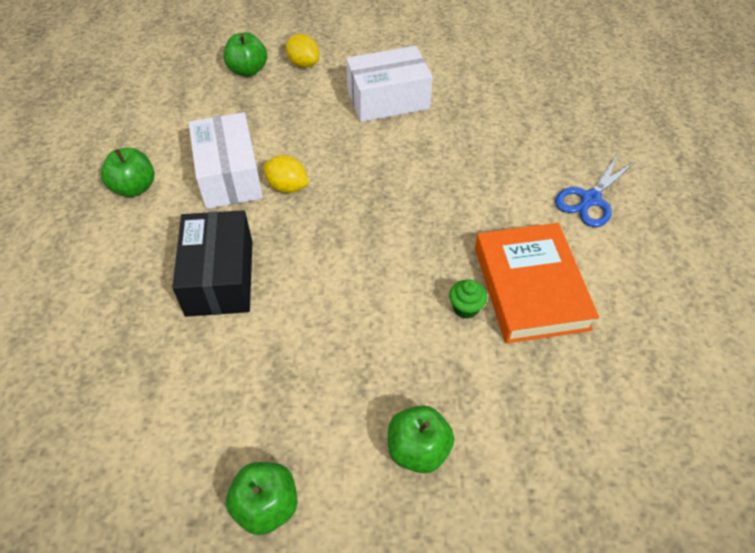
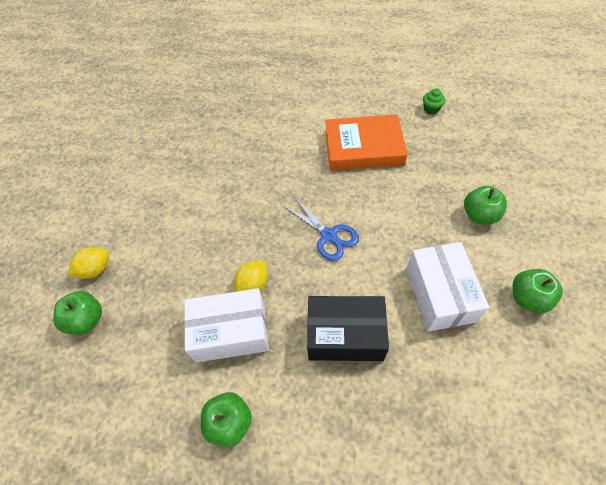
camera: 80 degrees left, 5 degrees up
white box [346,46,433,122] -> white box moved to [406,242,489,331]
green cupcake [449,280,487,319] -> green cupcake moved to [423,88,445,115]
blue scissors [555,154,636,227] -> blue scissors moved to [284,197,359,261]

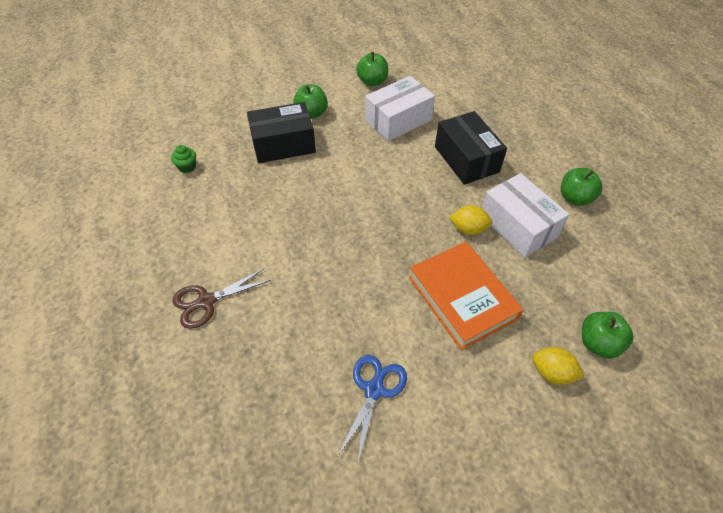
camera: 120 degrees left, 5 degrees down
blue scissors [284,197,359,261] -> blue scissors moved to [338,355,407,462]
orange book [325,114,408,171] -> orange book moved to [409,242,523,350]
none -> brown scissors [172,268,271,329]
none -> black box [247,102,316,163]

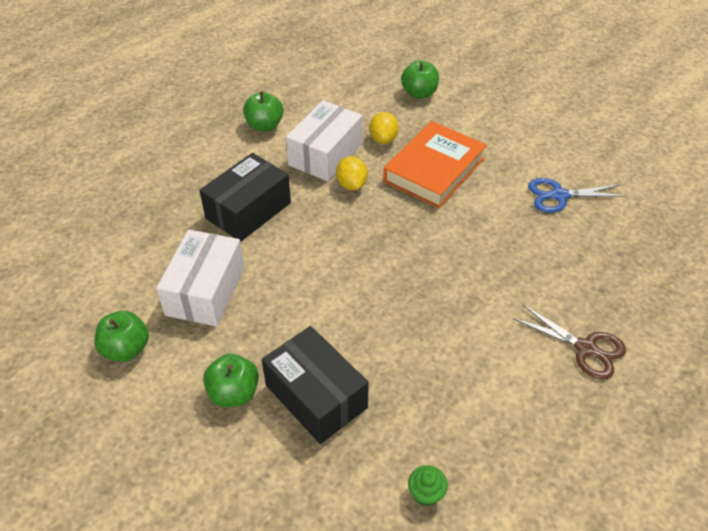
camera: 115 degrees left, 5 degrees down
white box [365,76,435,142] -> white box turned 75 degrees clockwise [156,229,244,327]
yellow lemon [532,347,584,385] -> yellow lemon moved to [369,112,399,144]

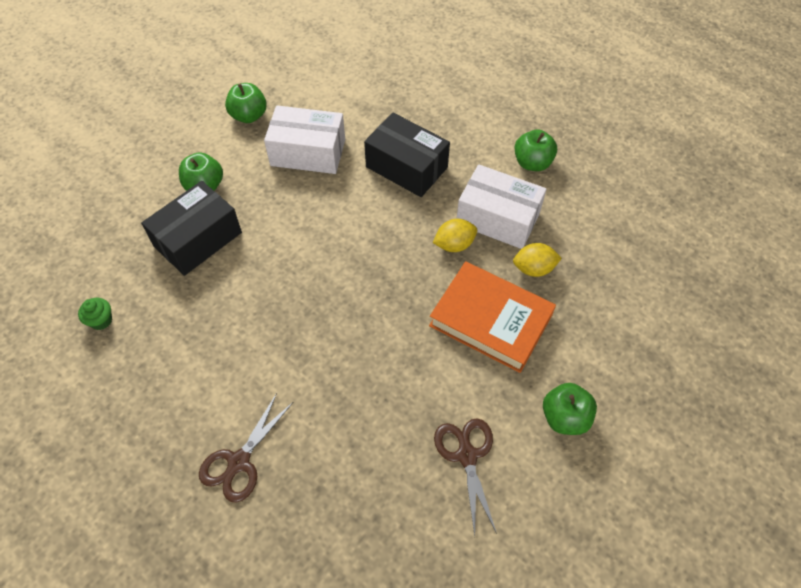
camera: 85 degrees right, 10 degrees up
green apple [401,60,439,99] -> green apple moved to [543,383,597,435]
blue scissors [528,178,626,213] -> brown scissors [434,418,497,536]

